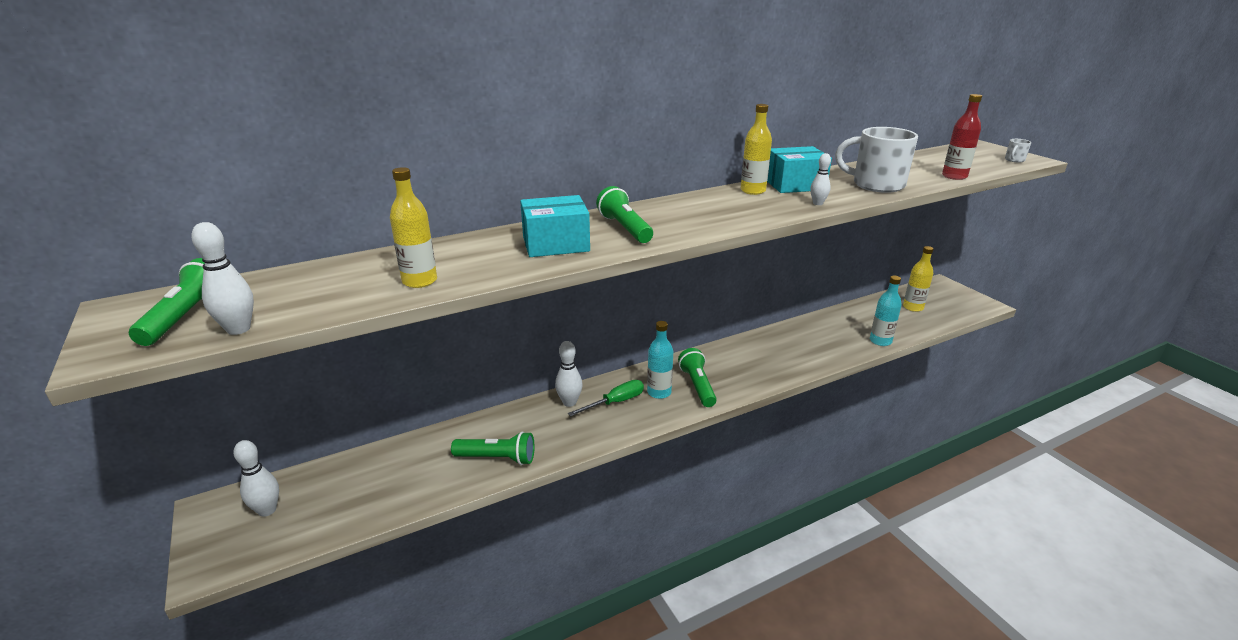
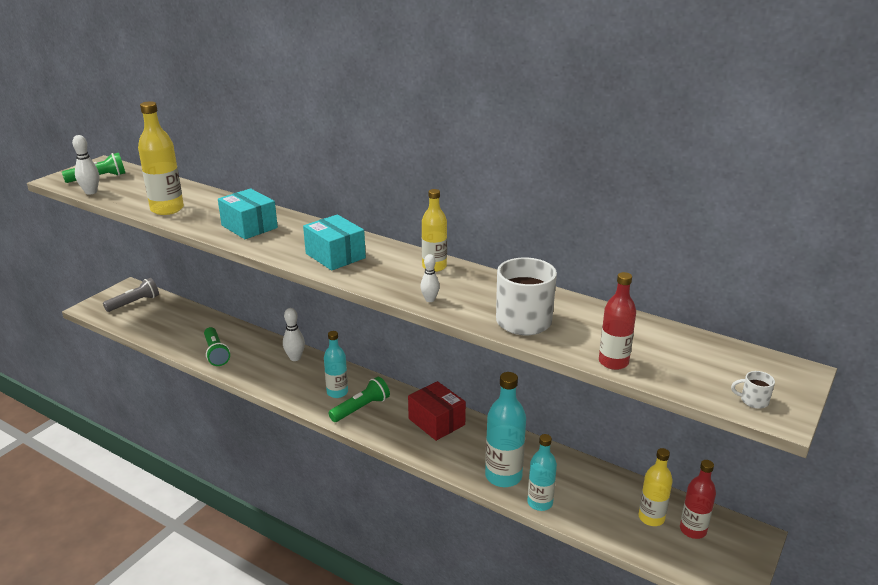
camera: 60 degrees right, 0 degrees up
white bowling pin [233,440,279,517] -> grey flashlight [103,278,159,312]
yellow bottle [390,167,437,288] -> yellow bottle [138,101,184,215], size x1.51
green screwdriver [568,380,644,417] -> none
green flashlight [596,186,653,243] -> none
turquoise box [767,146,832,193] -> turquoise box moved to [303,214,366,270]
none -> red box [408,381,466,441]
none -> turquoise bottle [485,372,526,487]
none -> red bottle [680,460,716,539]

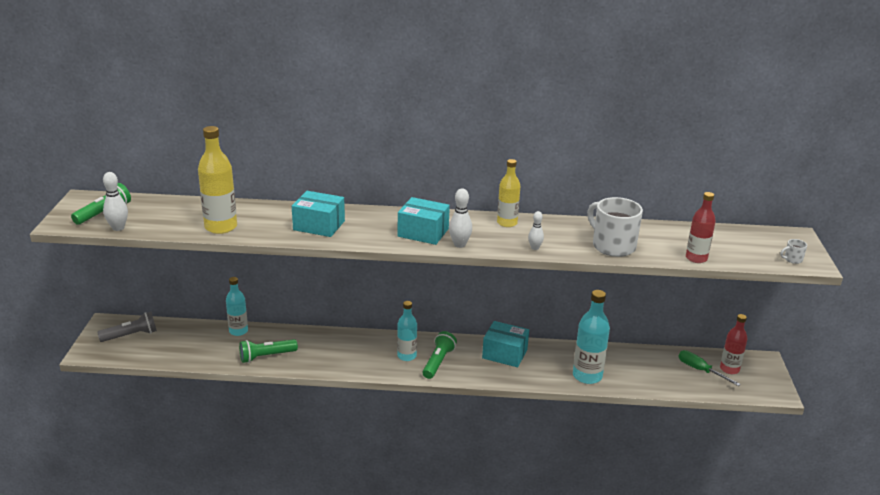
camera: 30 degrees left, 0 degrees up
grey flashlight [103,278,159,312] -> grey flashlight turned 45 degrees clockwise [97,312,157,342]
green flashlight [204,327,230,366] -> green flashlight turned 120 degrees clockwise [239,339,298,363]
white bowling pin [283,308,305,361] -> white bowling pin moved to [449,188,472,248]
red box [408,381,466,441] -> turquoise box [482,321,529,367]
turquoise bottle [528,434,557,511] -> turquoise bottle moved to [226,277,248,336]
yellow bottle [639,448,673,526] -> green screwdriver [679,350,741,386]

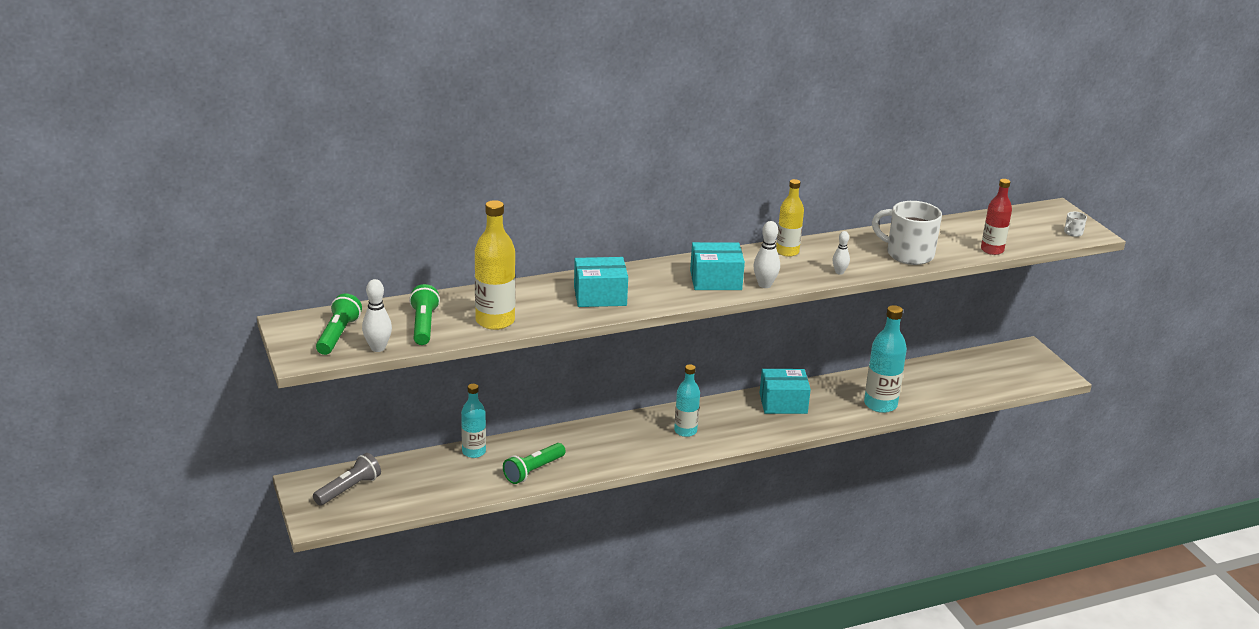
camera: 25 degrees left, 0 degrees up
green flashlight [423,331,457,379] -> green flashlight moved to [409,284,440,345]
green screwdriver [679,350,741,386] -> none
red bottle [720,314,747,374] -> none

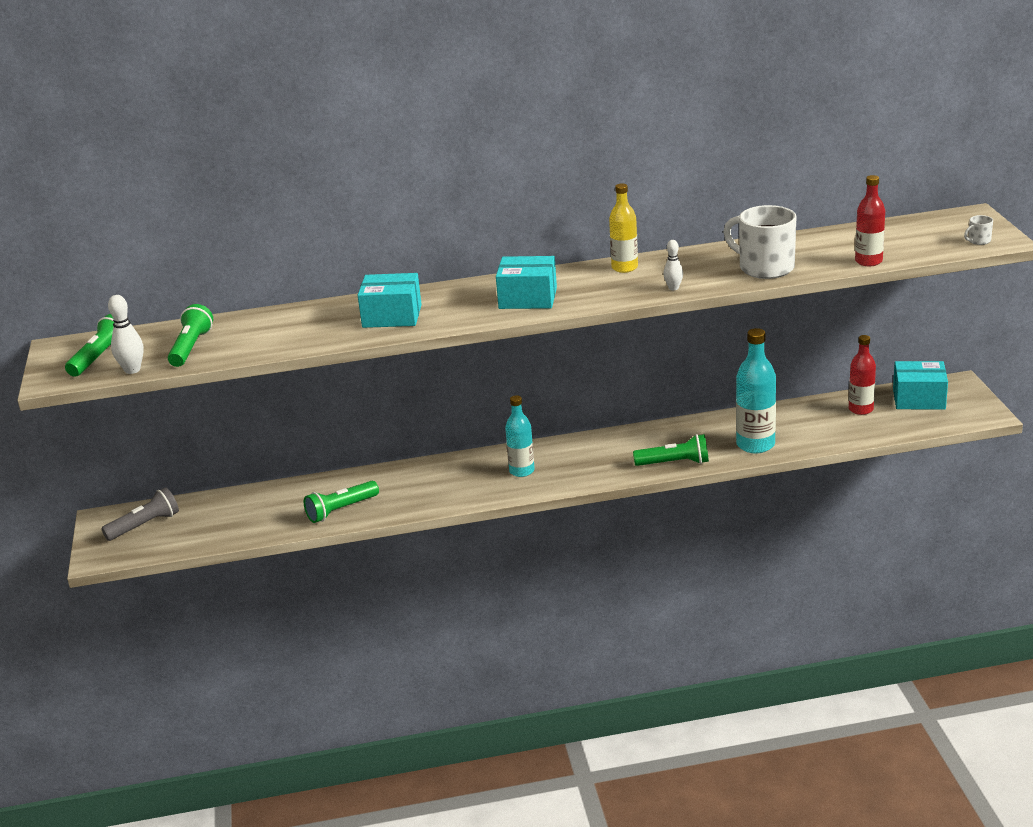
camera: 15 degrees right, 0 degrees up
turquoise bottle [461,384,486,458] -> none
yellow bottle [475,200,515,330] -> none
white bowling pin [754,221,780,288] -> none
turquoise box [759,369,811,414] -> turquoise box moved to [893,361,948,410]
none -> green flashlight [633,434,709,466]
none -> red bottle [849,335,876,415]

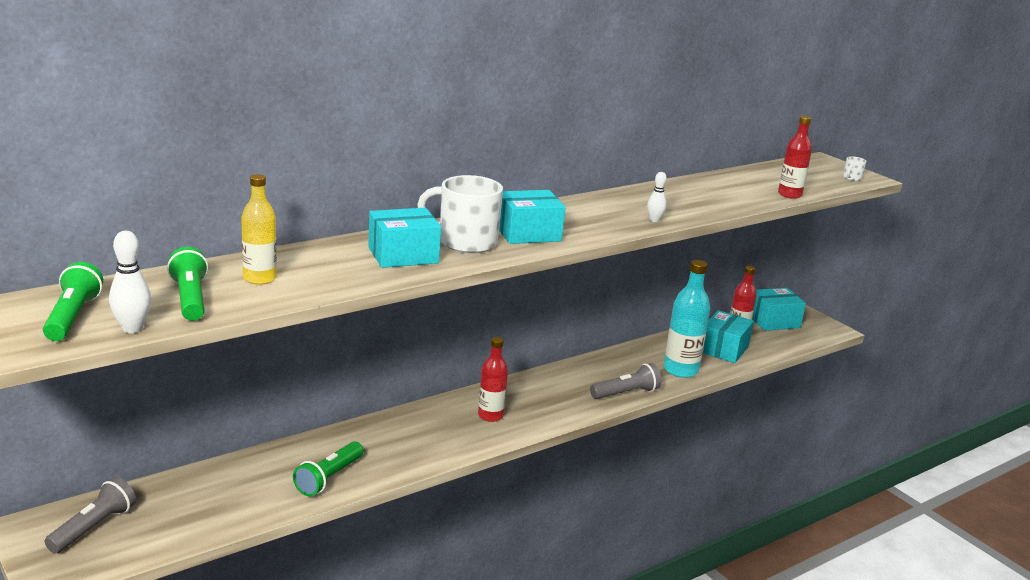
camera: 30 degrees left, 5 degrees down
turquoise bottle [505,395,535,477] -> red bottle [478,337,508,422]
yellow bottle [609,183,638,273] -> yellow bottle moved to [241,174,277,285]
green flashlight [633,434,709,466] -> grey flashlight [590,363,661,399]
white mug [723,205,796,279] -> white mug moved to [417,175,503,254]
none -> turquoise box [703,310,754,363]

